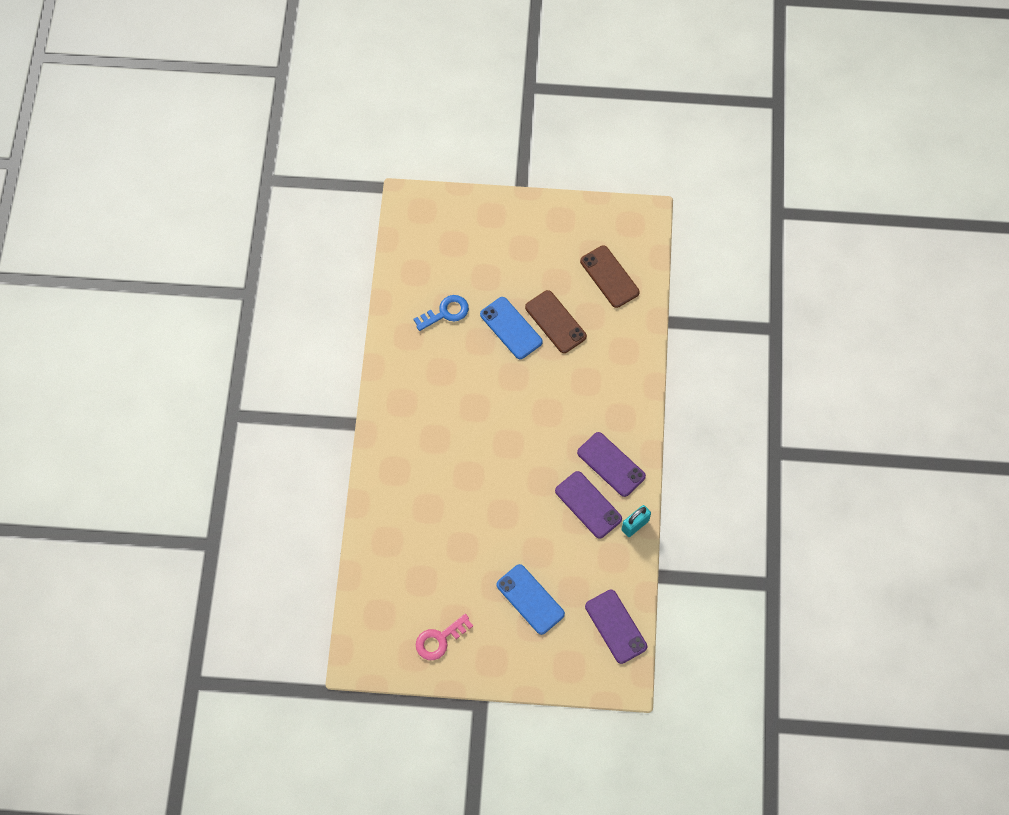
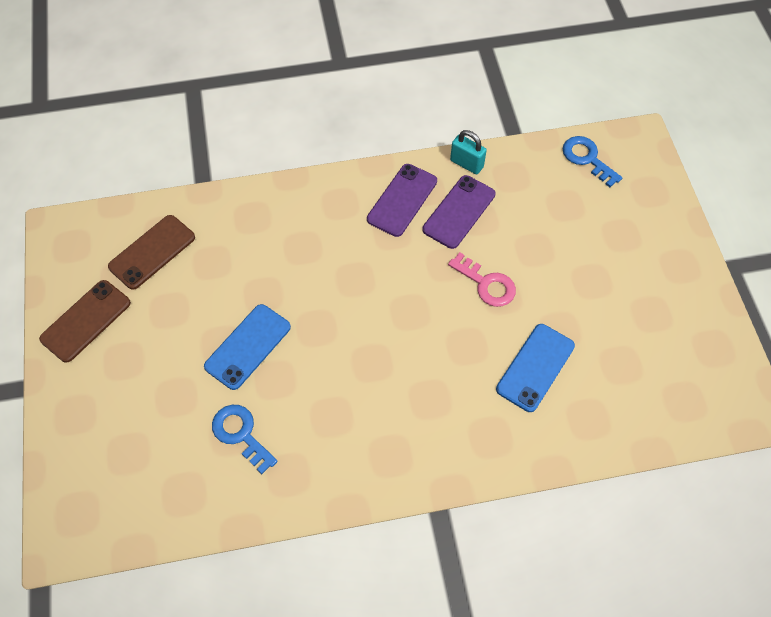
camera: 105 degrees left, 5 degrees down
pink key [416,614,473,660] -> pink key moved to [448,252,516,307]
blue phone [496,564,565,635] -> blue phone moved to [496,324,575,412]
brown phone [525,290,587,353] -> brown phone moved to [39,280,131,363]
purple phone [585,590,647,664] -> blue key [563,136,622,187]

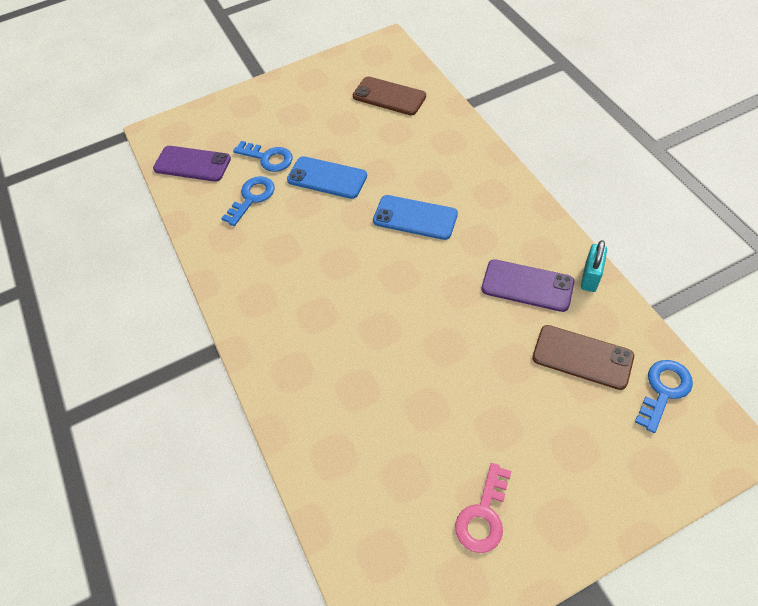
camera: 80 degrees right, 5 degrees down
brown phone [39,280,131,363] -> brown phone moved to [532,325,634,390]
purple phone [367,164,437,237] -> purple phone moved to [153,146,231,182]
pink key [448,252,516,307] -> pink key moved to [455,463,512,553]
blue phone [496,324,575,412] -> blue phone moved to [373,195,458,240]
none -> blue key [233,141,293,172]

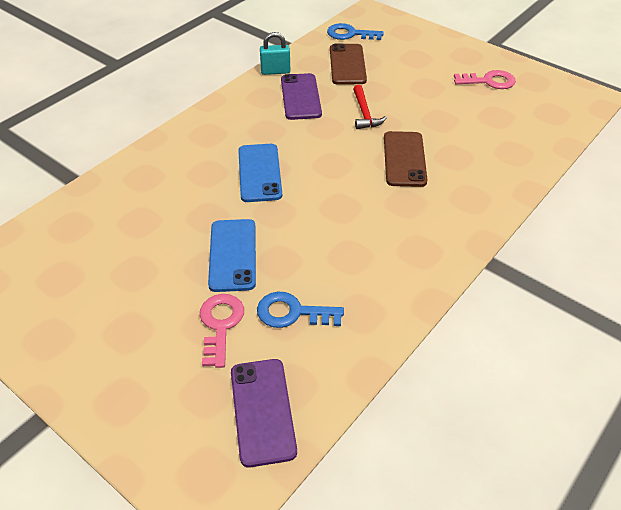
camera: 120 degrees left, 10 degrees down
blue key [233,141,293,172] -> pink key [200,294,244,368]
brown phone [353,76,426,115] -> brown phone moved to [384,131,427,187]
none -> red hammer [353,85,387,129]

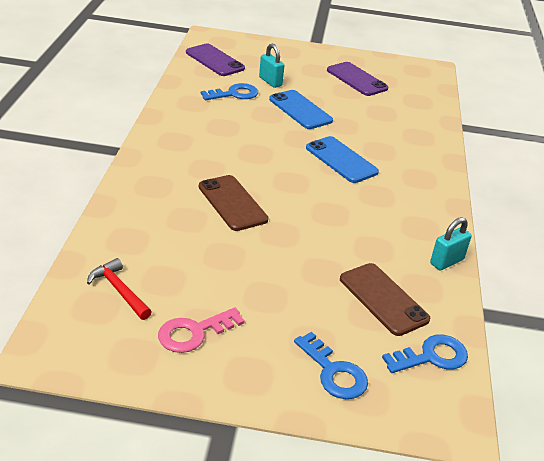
camera: 145 degrees right, 10 degrees down
pink key [200,294,244,368] -> turquoise padlock [259,43,285,88]
purple phone [281,73,322,120] -> purple phone moved to [327,62,388,96]
red hammer [353,85,387,129] -> red hammer moved to [87,258,152,320]
none -> blue key [294,332,368,399]

